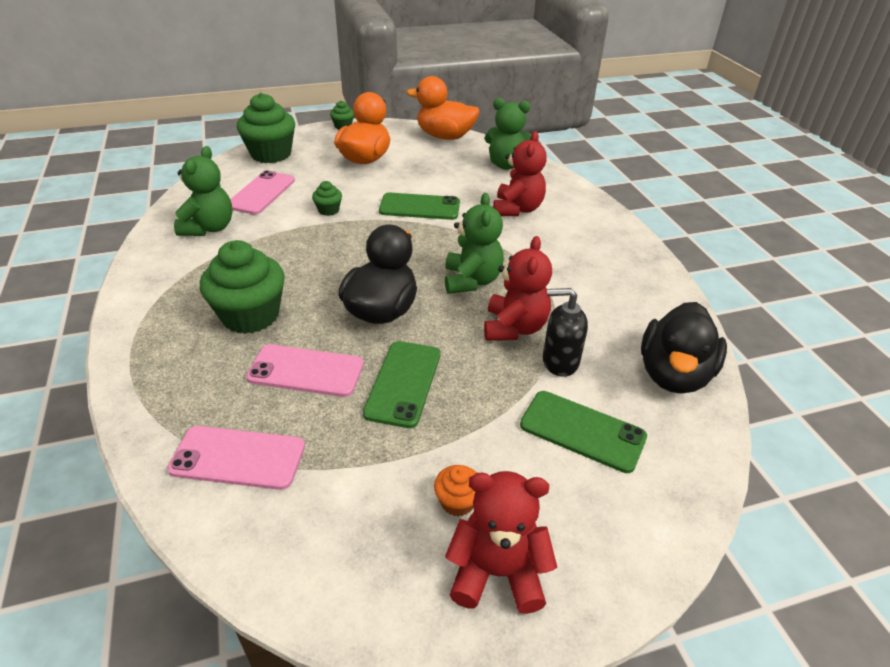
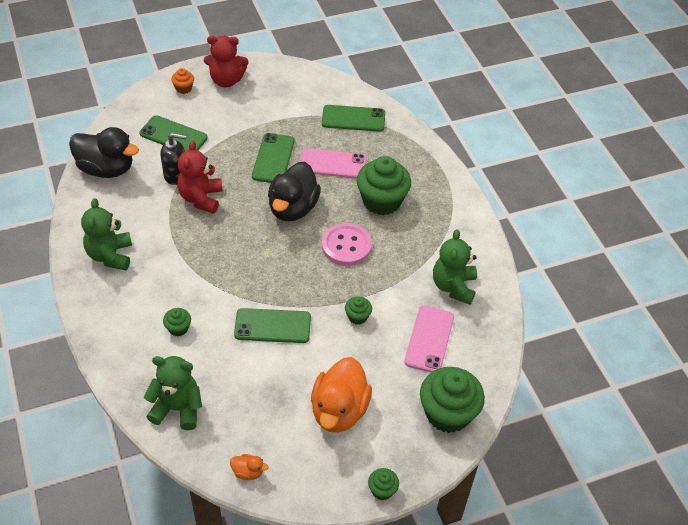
camera: 175 degrees right, 10 degrees up
pink phone [167,426,305,490] -> green phone [322,105,385,132]
orange duck [407,76,480,140] -> orange duck [230,454,269,480], size x0.42
orange cupcake [434,465,477,516] -> orange cupcake moved to [171,68,194,94]
green teddy bear [445,193,504,294] -> green teddy bear moved to [81,198,132,270]
red teddy bear [493,131,547,216] -> green cupcake [163,308,191,336]
black duck [641,302,727,394] -> black duck turned 90 degrees clockwise [69,127,139,178]
none -> pink button [322,223,372,266]

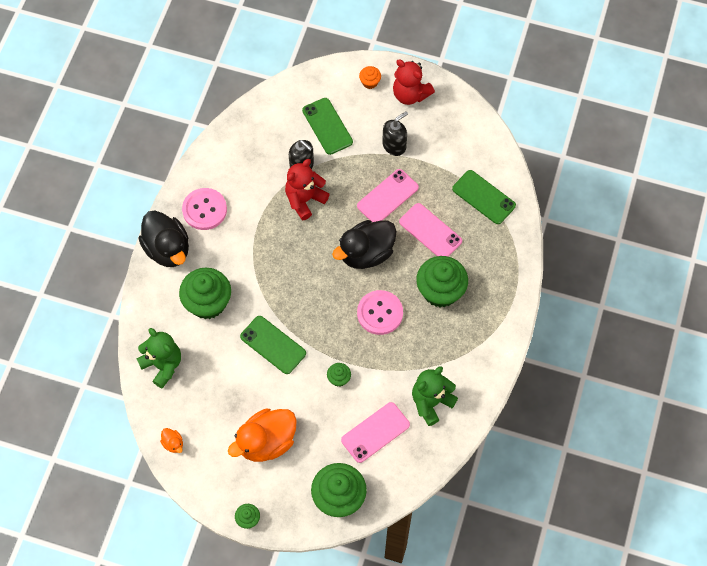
camera: 40 degrees right, 15 degrees up
black duck [69,127,139,178] -> black duck moved to [138,210,189,267]
green teddy bear [81,198,132,270] -> pink button [182,188,227,230]
green cupcake [163,308,191,336] -> green cupcake [179,268,231,319], size x2.17
green phone [252,133,294,183] -> pink phone [357,169,419,222]
none -> black soap dispenser [382,111,408,156]

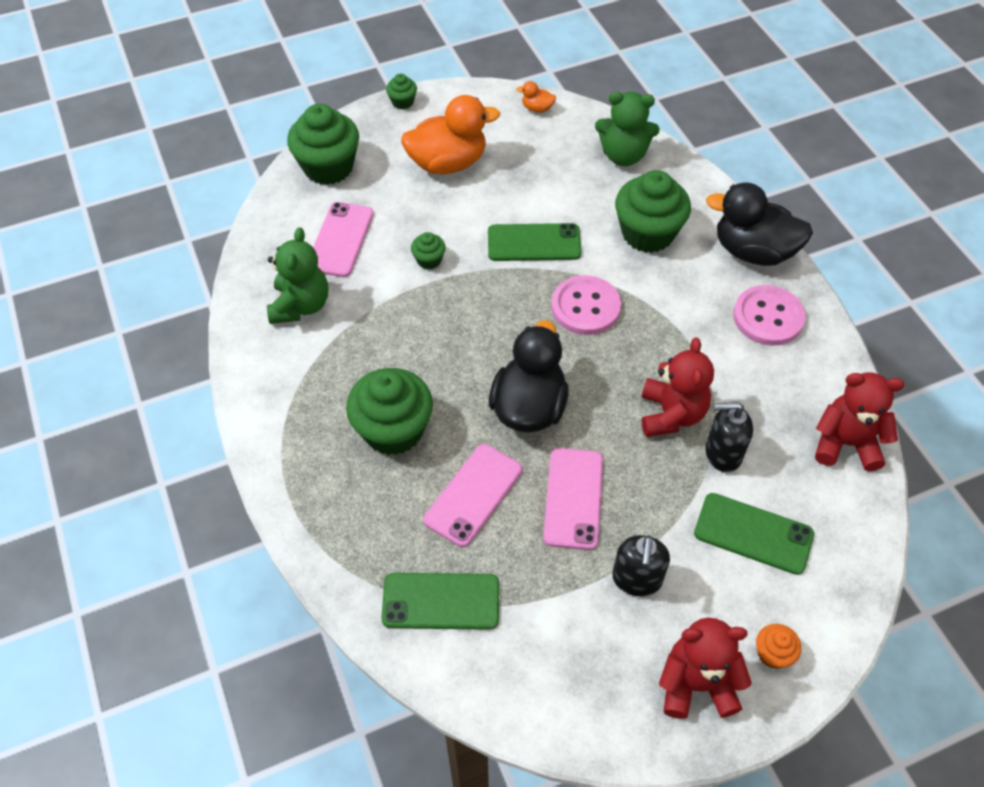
camera: 140 degrees right, 10 degrees down
orange duck [228,408,297,462] -> orange duck turned 60 degrees clockwise [401,95,500,174]
pink button [357,290,403,335] -> pink button moved to [551,275,621,335]
pink phone [399,203,462,257] -> pink phone turned 60 degrees counterclockwise [424,444,522,547]
none -> red teddy bear [815,372,904,471]

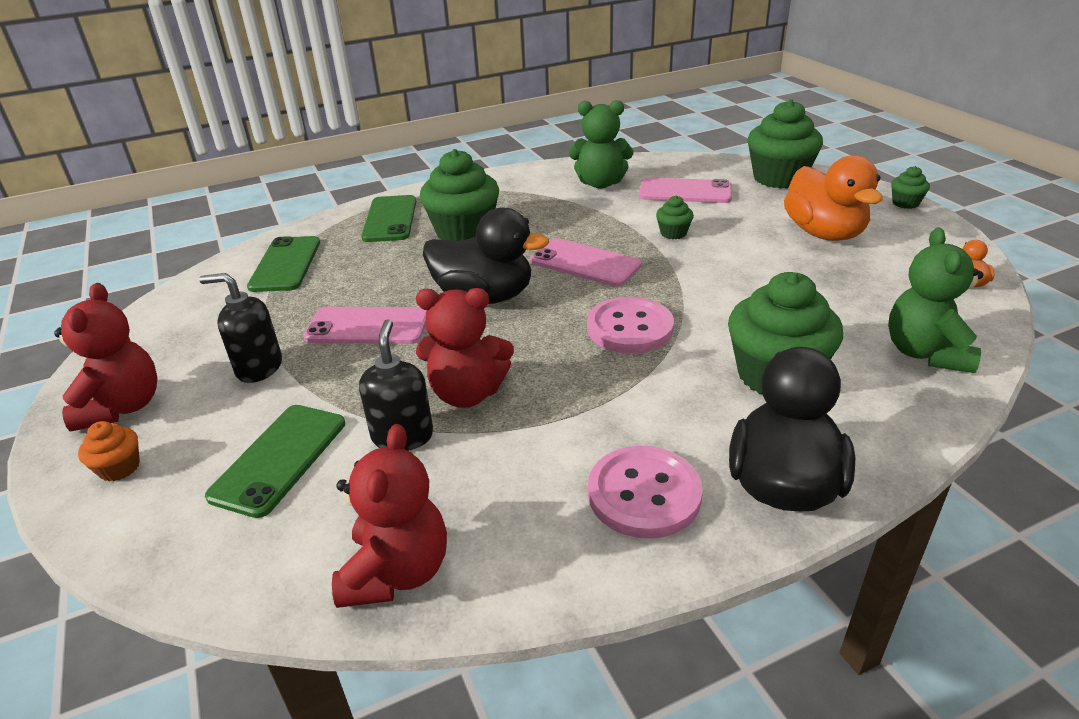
camera: 90 degrees right, 20 degrees down
pink phone [424,444,522,547] -> pink phone moved to [530,238,641,287]
green phone [488,223,581,261] -> green phone moved to [361,195,416,242]

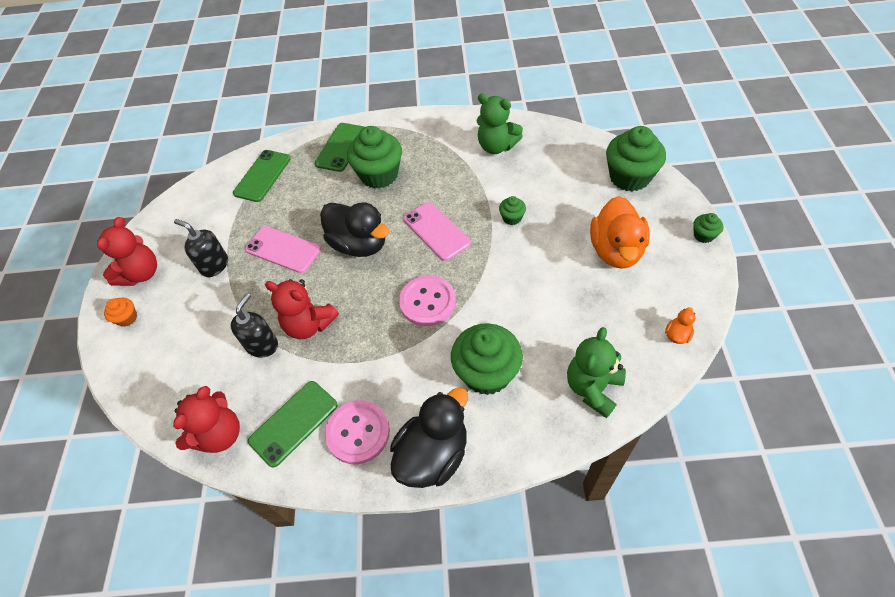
camera: 25 degrees right, 20 degrees up
green phone [205,405,345,518] -> green phone moved to [248,381,338,467]
pink phone [639,177,732,203] -> none

